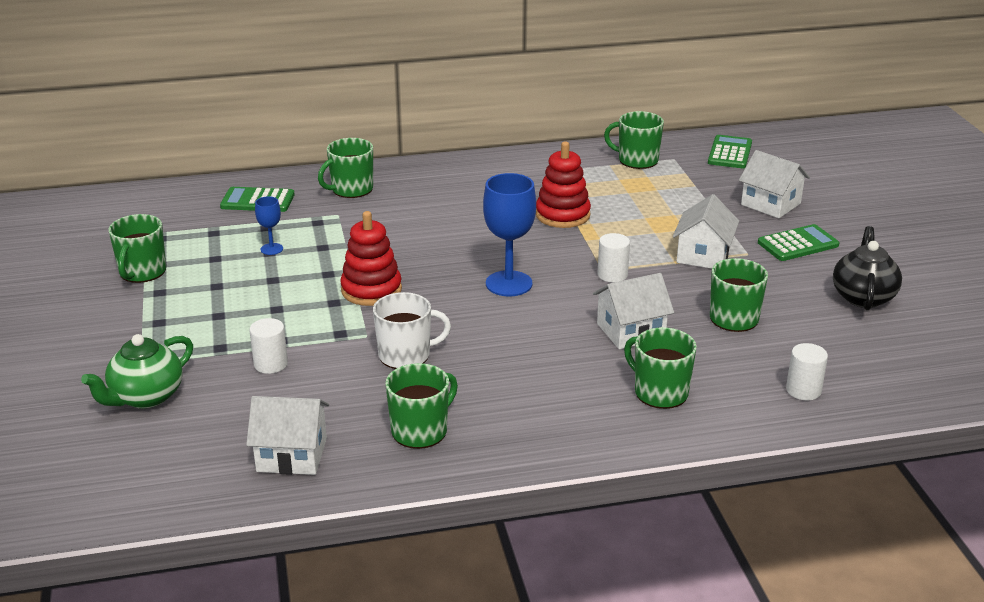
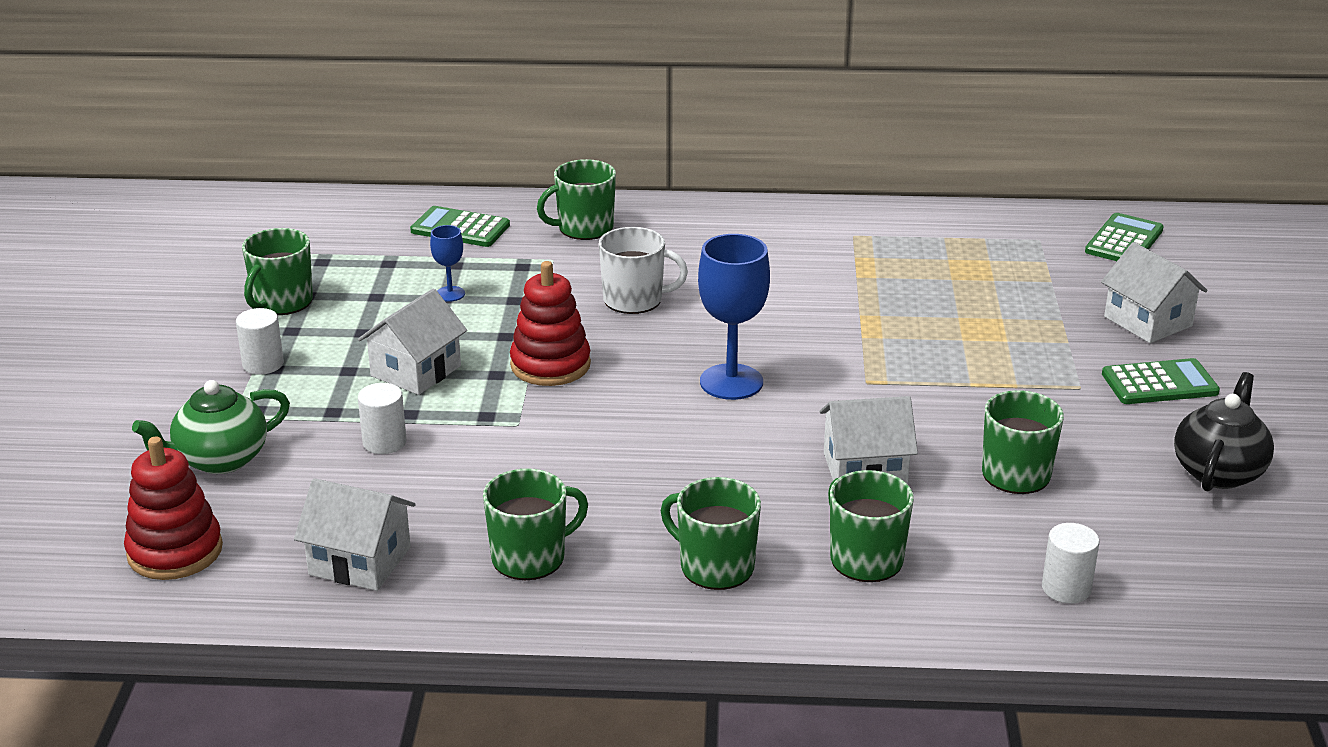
camera: 15 degrees right, 0 degrees up
white mug [373,292,451,369] -> white mug moved to [599,227,688,314]
red stacking toy [536,142,591,228] -> red stacking toy moved to [124,437,223,580]
white cylinder [598,233,630,283] -> white cylinder moved to [236,308,284,375]
green mug [604,111,664,169] -> green mug moved to [661,477,761,590]
white house [673,194,739,269] -> white house moved to [358,288,467,395]

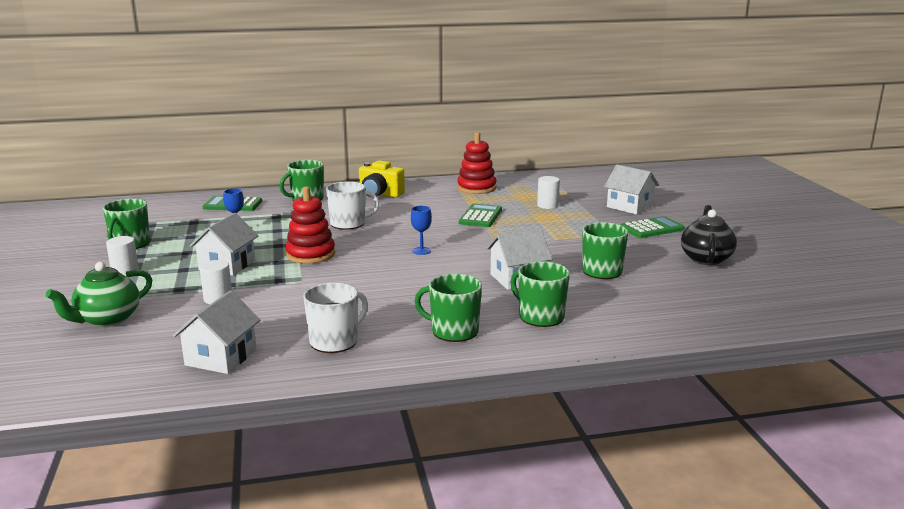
camera: 15 degrees left, 10 degrees down
red stacking toy [124,437,223,580] -> red stacking toy moved to [457,132,496,194]
white house [294,478,416,591] -> white house turned 75 degrees counterclockwise [173,291,260,374]
green mug [483,468,588,580] -> white mug [303,283,368,353]
blue goblet [698,234,770,400] -> blue goblet [411,206,432,255], size x0.50
white cylinder [1042,523,1100,604] -> white cylinder moved to [537,176,560,209]
green calculator [1085,213,1164,261] -> green calculator moved to [459,203,502,227]
none -> yellow camera [359,160,405,198]

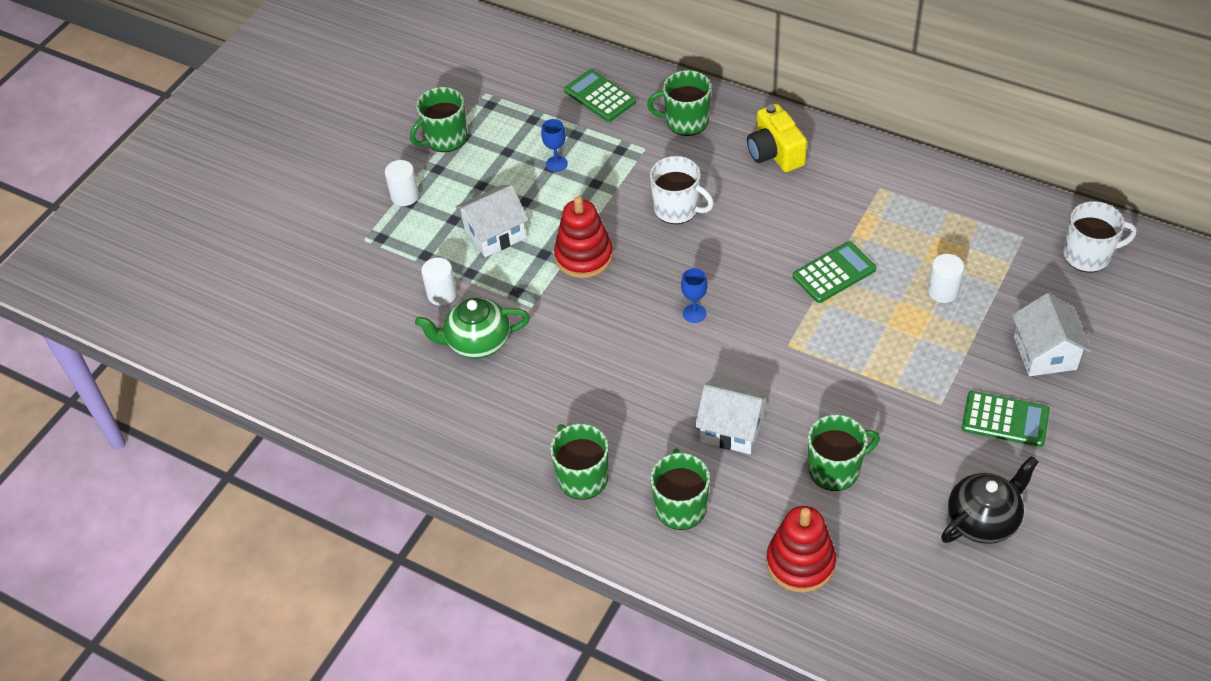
camera: 45 degrees right, 30 degrees up
green teapot [46,262,152,327] -> green teapot moved to [415,297,530,359]
white house [173,291,260,374] -> none
white mug [303,283,368,353] -> white mug moved to [1063,201,1136,272]
red stacking toy [457,132,496,194] -> red stacking toy moved to [767,506,836,593]

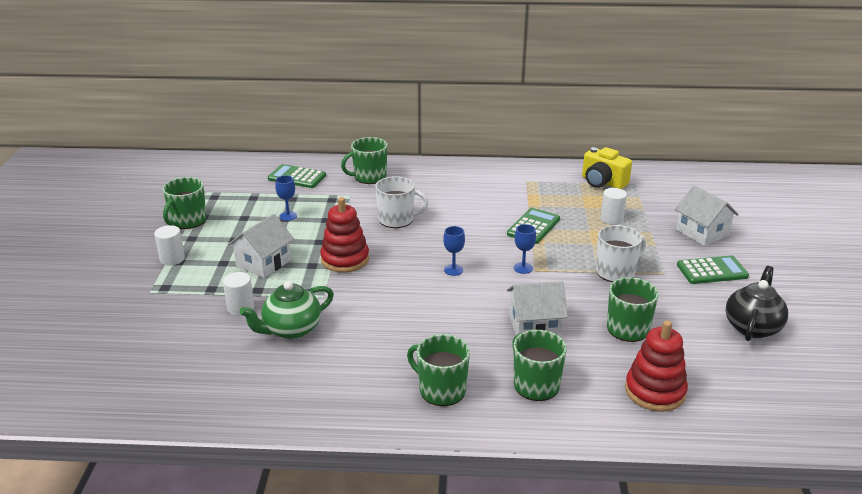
camera: 30 degrees left, 20 degrees down
yellow camera [747,104,807,172] -> yellow camera moved to [582,147,632,189]
white mug [1063,201,1136,272] -> white mug moved to [596,225,646,282]
none -> blue goblet [514,224,536,274]

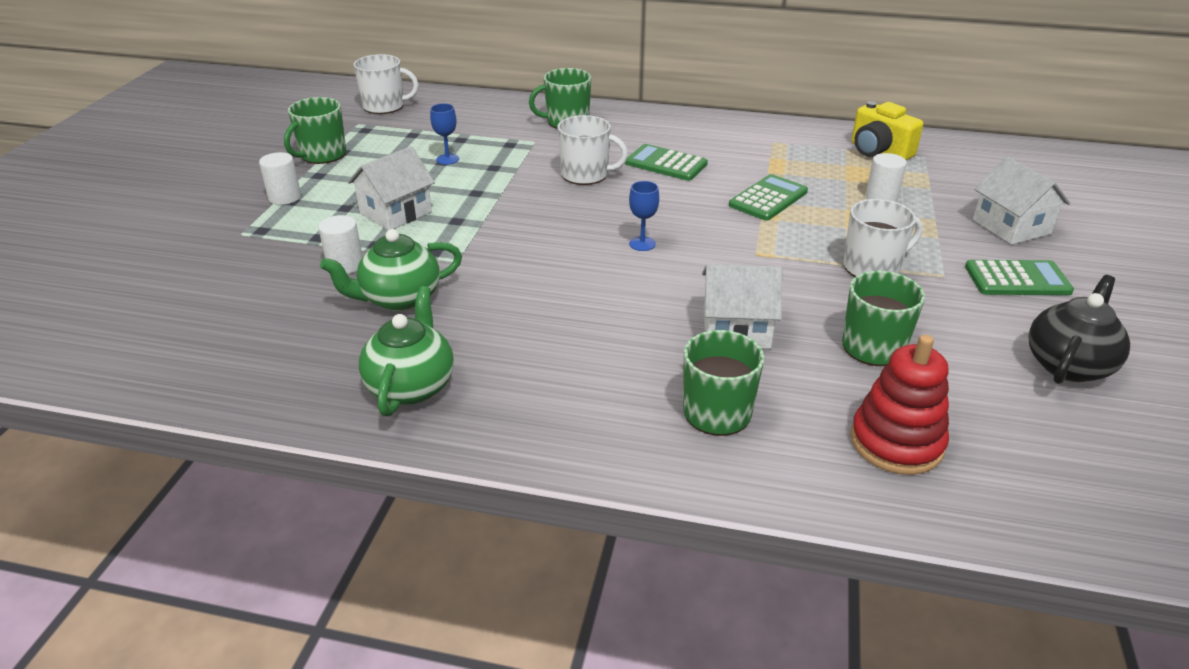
camera: 10 degrees right, 5 degrees up
green calculator [268,164,326,188] -> green calculator moved to [625,144,708,181]
red stacking toy [320,197,369,273] -> none
green mug [407,334,470,406] -> none
blue goblet [514,224,536,274] -> none
none -> white mug [353,54,419,114]
none -> green teapot [359,286,454,416]

